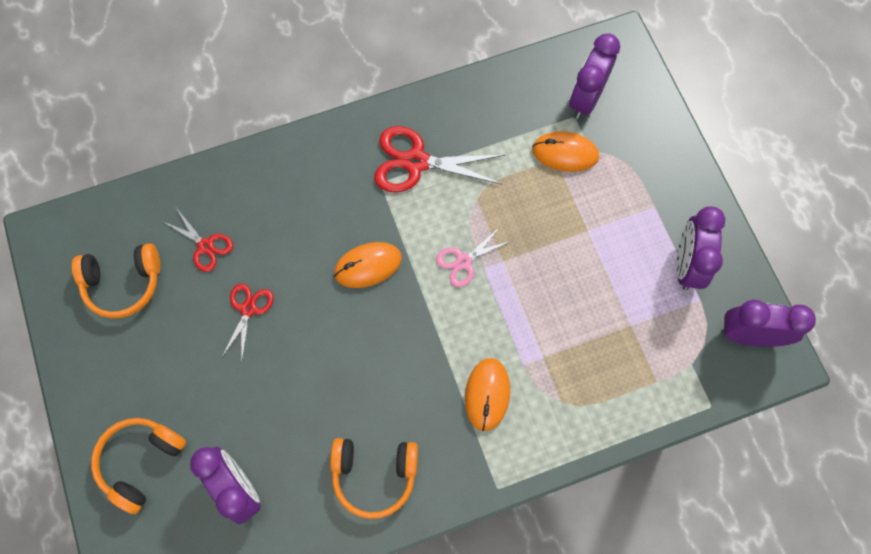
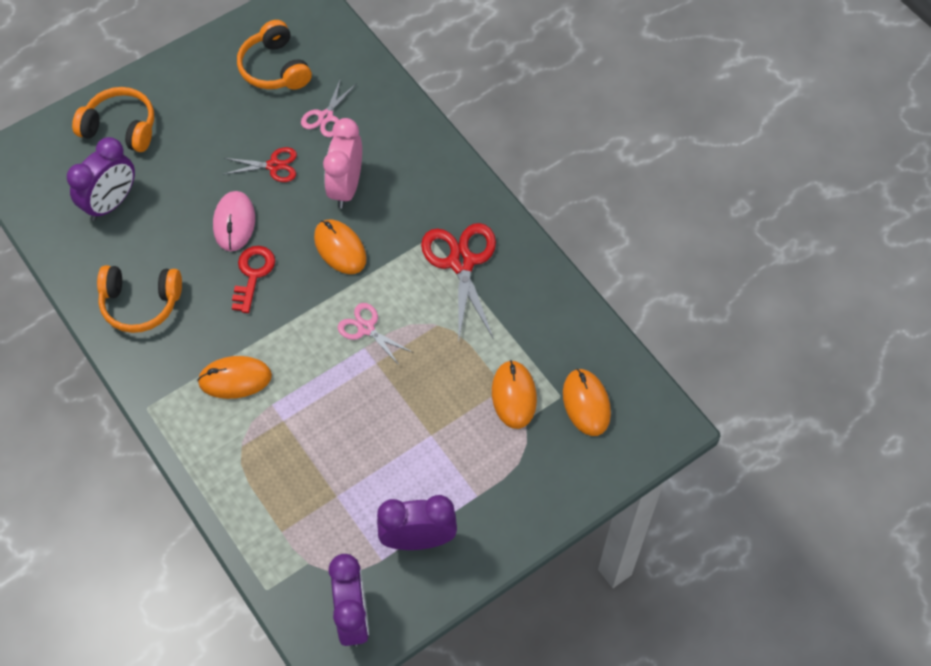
camera: 75 degrees right, 10 degrees down
red scissors [162,208,233,272] -> pink scissors [301,78,357,137]
orange headphones [330,438,418,519] -> orange headphones turned 75 degrees counterclockwise [97,265,182,333]
purple clock [569,33,620,119] -> orange mouse [563,369,611,436]
none -> pink mouse [213,191,255,251]
none -> red key [232,246,275,313]
none -> pink clock [323,118,362,208]

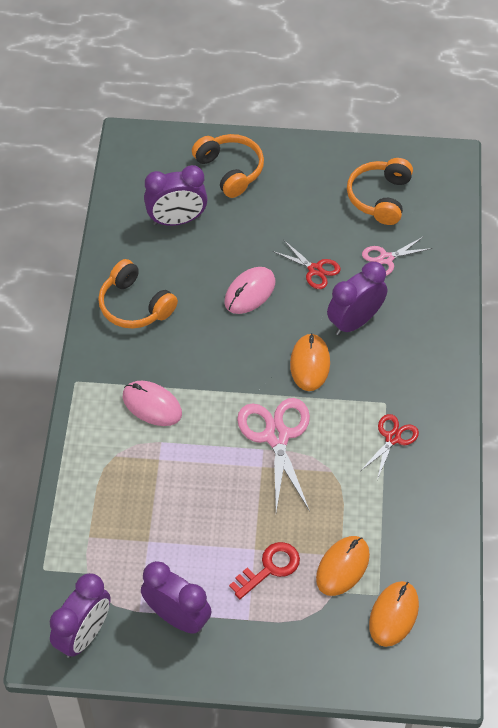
camera: 40 degrees right, 5 degrees down
orange mouse [197,356,272,399] -> pink mouse [123,381,182,426]
red key [232,246,275,313] -> red key moved to [229,542,300,599]
pink clock [323,118,362,208] -> purple clock [327,262,387,335]
pink scissors [338,303,412,365] -> pink scissors [237,398,310,512], size x1.74
red scissors [421,223,496,339] -> red scissors [362,414,419,480], size x0.58

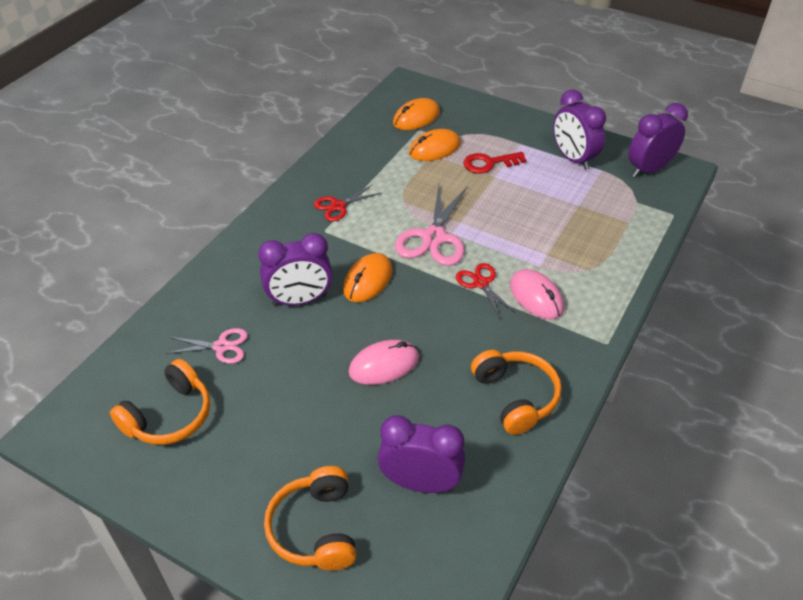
camera: 155 degrees left, 10 degrees down
red scissors [273,240,341,289] -> red scissors moved to [456,263,516,319]

